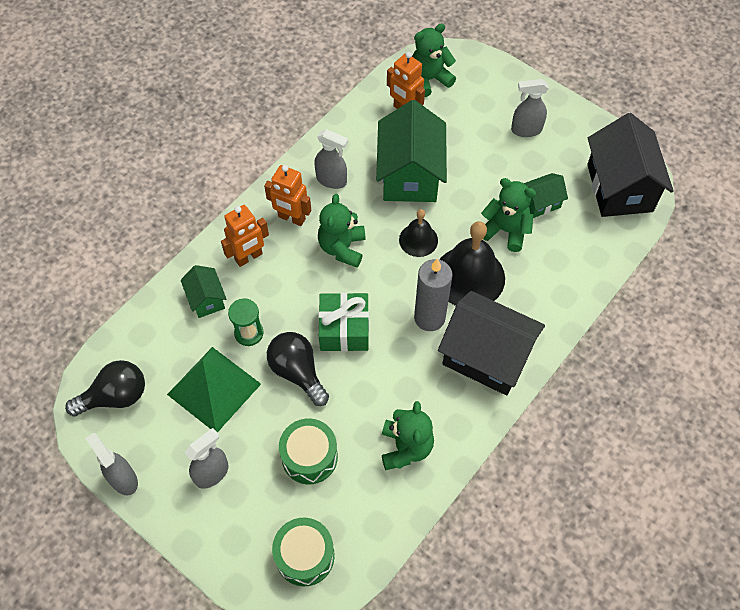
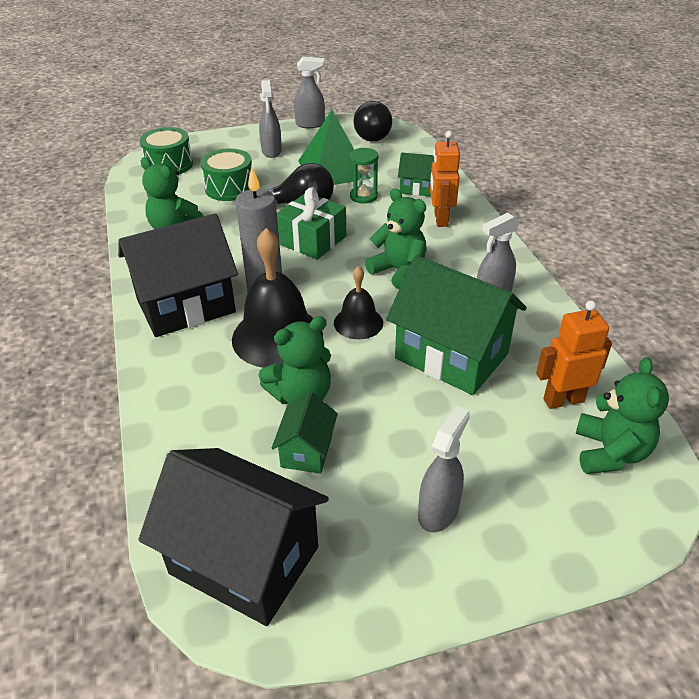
camera: 125 degrees right, 20 degrees down
orange robot [264,165,311,226] -> none

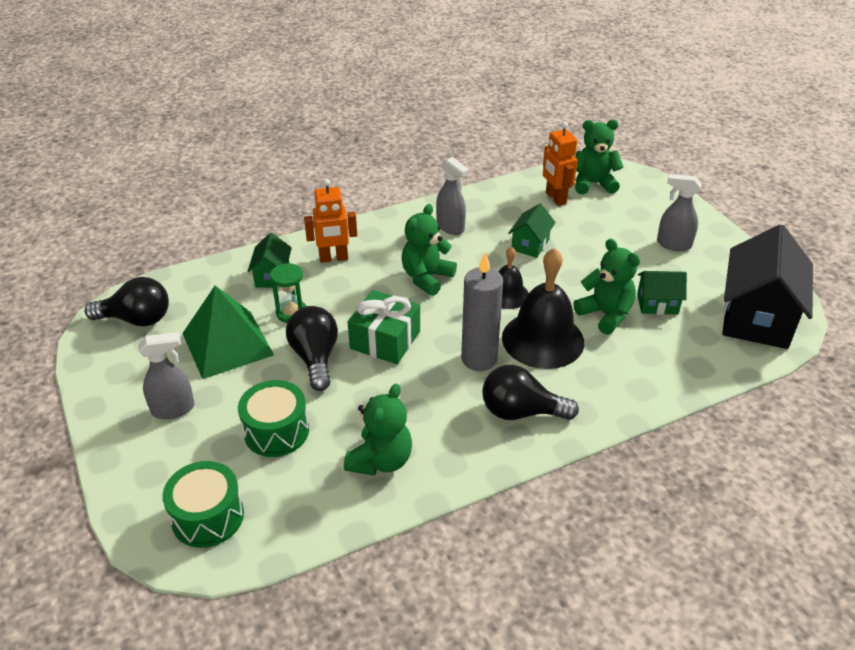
camera: 100 degrees left, 0 degrees up
black house [118,213,238,337] -> black light bulb [482,365,579,420]
grey spray bottle [294,56,325,128] -> none
green house [386,255,527,395] -> green house [508,203,556,258], size x0.49

